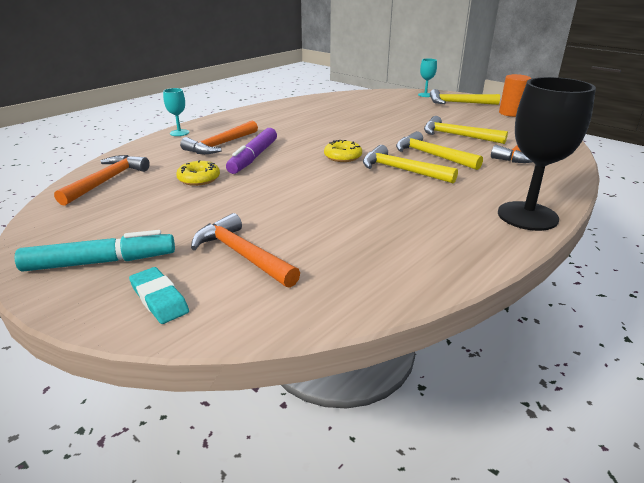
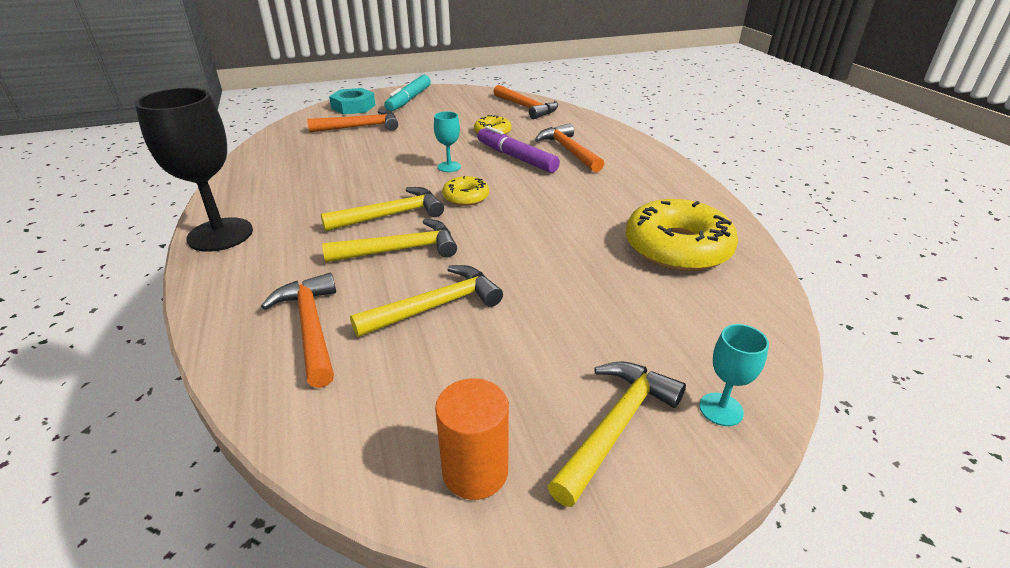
camera: 120 degrees right, 5 degrees up
turquoise eraser [129,267,189,324] -> turquoise nut [329,88,376,115]
turquoise goblet [163,88,189,136] -> turquoise goblet moved to [434,111,461,172]
none -> yellow donut [626,199,738,271]

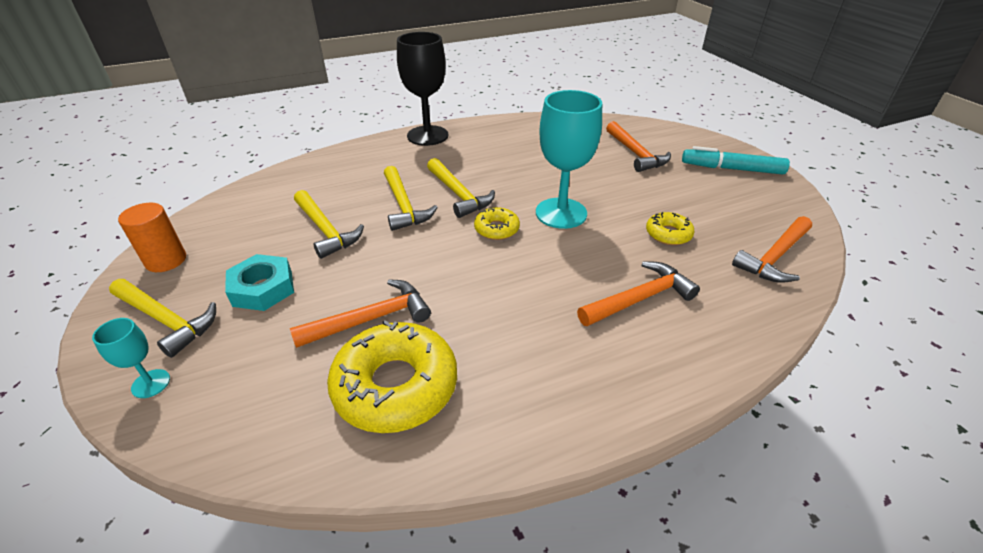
camera: 85 degrees right, 5 degrees up
orange hammer [261,273,336,388] -> orange hammer moved to [290,279,431,348]
turquoise nut [329,88,376,115] -> turquoise nut moved to [225,254,294,311]
turquoise goblet [434,111,461,172] -> turquoise goblet [536,90,602,229], size x2.12
purple marker [477,126,560,173] -> none

